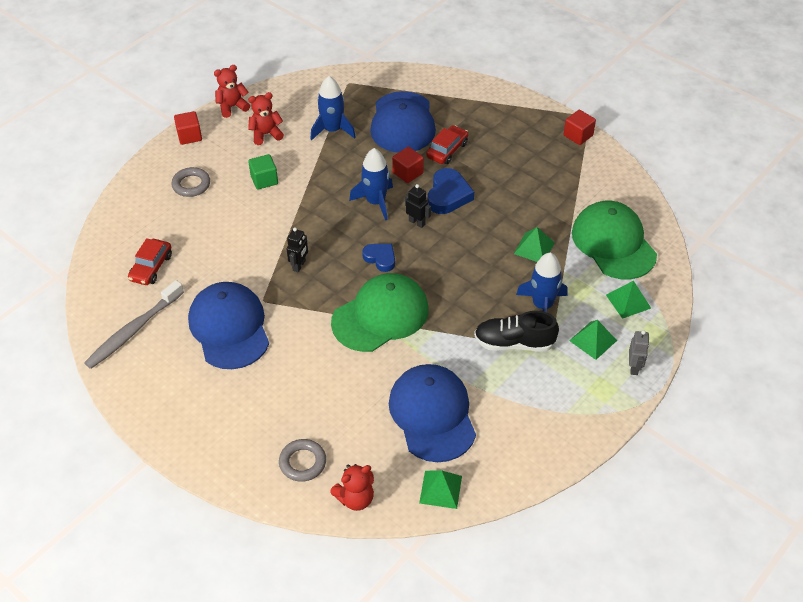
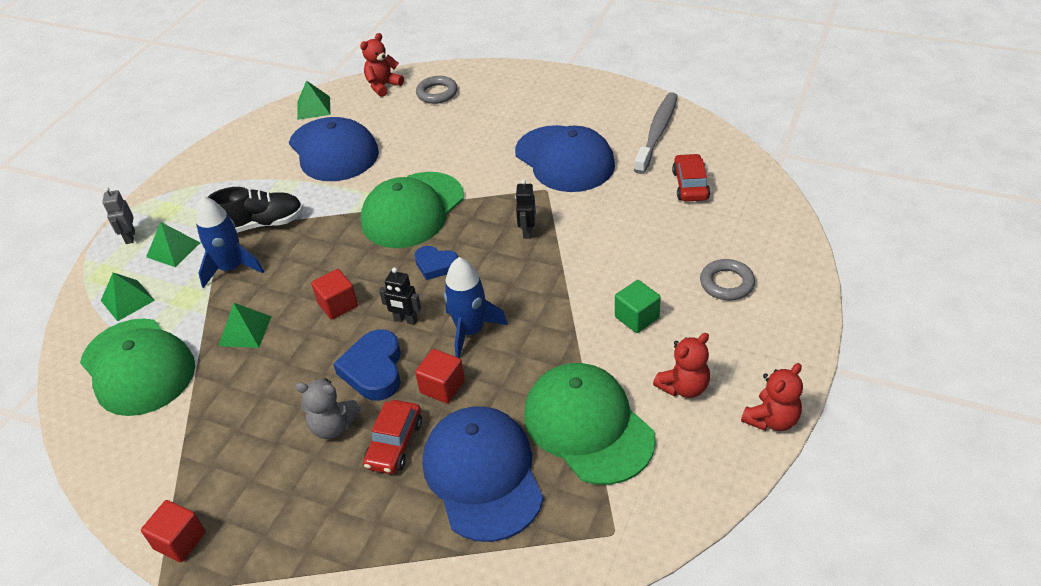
camera: 165 degrees right, 5 degrees down
red cube [174,111,202,145] -> red cube moved to [311,269,358,320]
blue rocket [310,76,356,141] -> green cap [524,363,656,485]
none -> grey teddy bear [295,378,361,439]

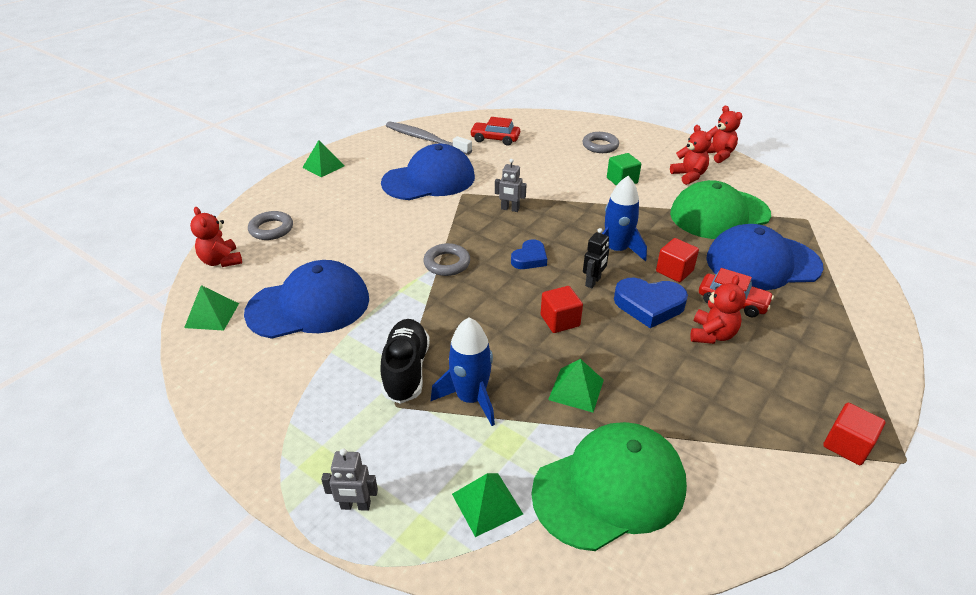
camera: 80 degrees left, 5 degrees down
green pyramid [146,222,200,267] -> green pyramid moved to [302,140,345,177]
grey teddy bear [295,378,361,439] -> red teddy bear [690,275,746,344]
green cap [361,172,464,248] -> grey ring [423,243,470,276]
black robot [515,179,536,239] -> grey robot [495,159,527,212]

